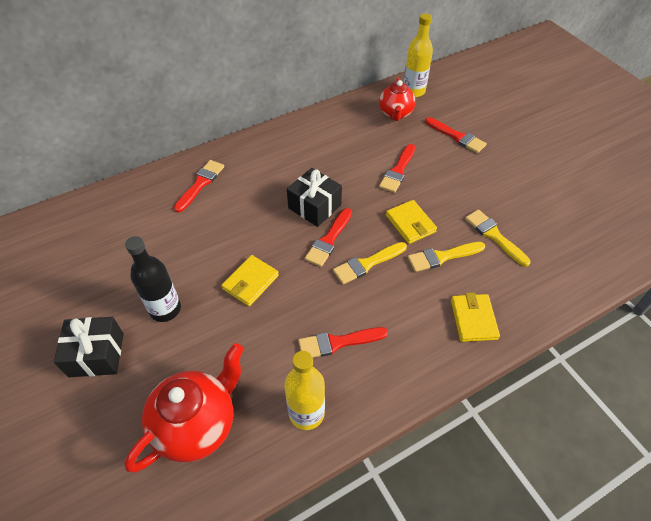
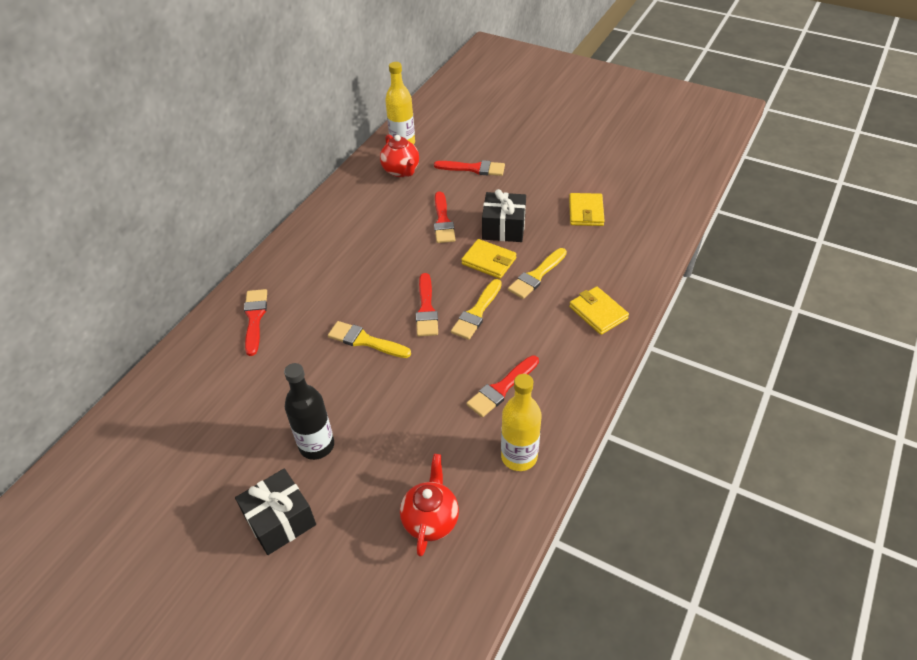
camera: 30 degrees left, 5 degrees down
red teapot [125,343,244,473] -> red teapot [400,454,459,556], size x0.65
yellow wallet [221,255,279,306] -> yellow wallet moved to [569,193,605,226]
black gift [287,168,342,227] -> black gift moved to [482,189,526,242]
yellow brush [465,209,531,267] -> yellow brush moved to [328,321,411,358]

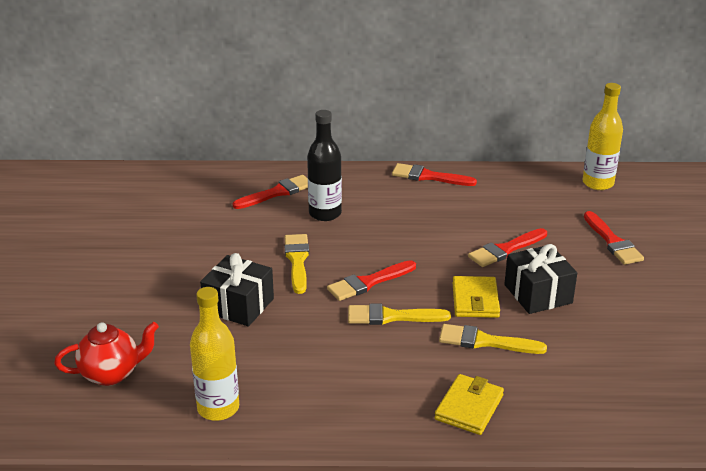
camera: 60 degrees right, 15 degrees down
black gift [235,468,316,555] -> black gift moved to [200,253,274,327]
black bottle [284,363,334,460] -> black bottle moved to [307,110,342,221]
red teapot [380,134,419,177] -> none
red brush [466,355,539,417] -> red brush moved to [392,163,477,186]
yellow wallet [569,193,605,226] -> none

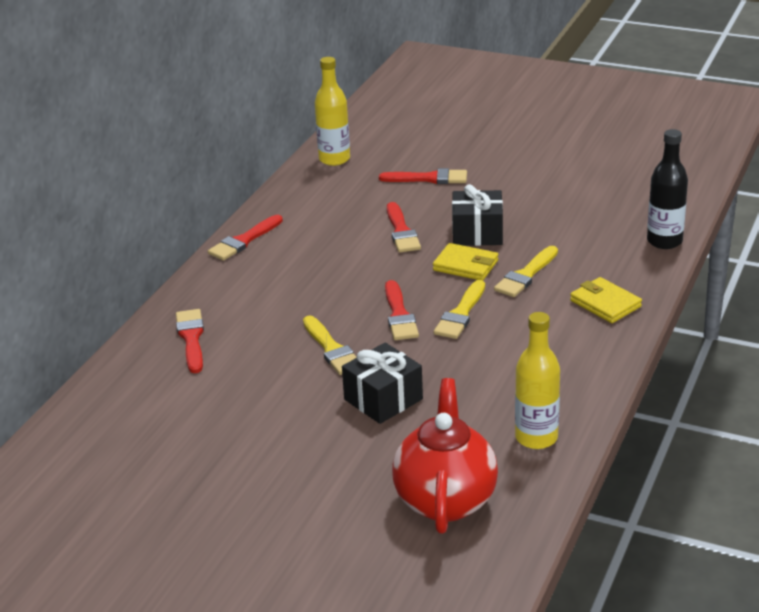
camera: 65 degrees left, 0 degrees up
red teapot [54,322,159,386] -> red teapot [392,378,498,534], size x1.55
yellow brush [285,234,309,294] -> yellow brush turned 135 degrees counterclockwise [303,315,357,375]
black bottle [307,110,342,221] -> black bottle moved to [647,129,688,249]

